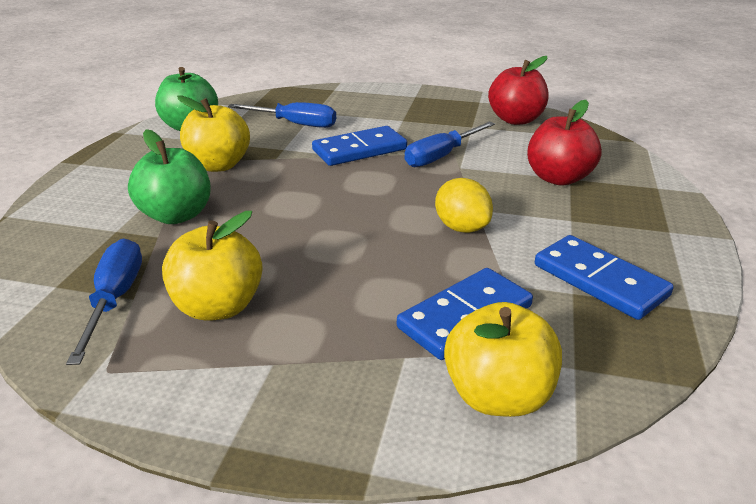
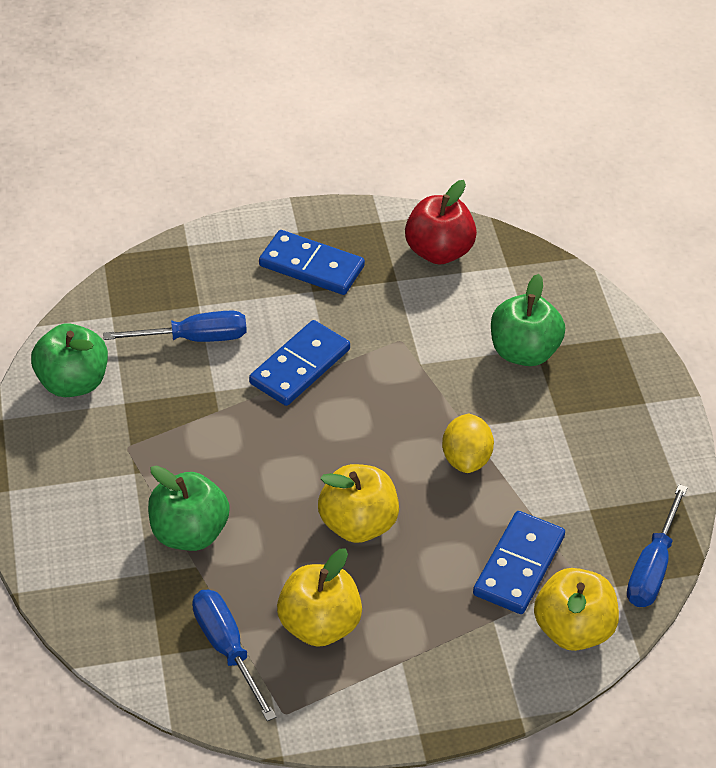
camera: 25 degrees left, 15 degrees up
yellow apple [177,96,250,172] -> yellow apple moved to [318,464,399,543]
blue screwdriver [404,121,495,167] -> blue screwdriver moved to [627,484,688,607]
yellow lemon [435,178,493,233] -> yellow lemon turned 60 degrees clockwise [442,414,494,473]
red apple [527,100,602,186] -> green apple [491,274,565,366]
blue domino [535,235,674,320] -> blue domino moved to [259,230,365,295]

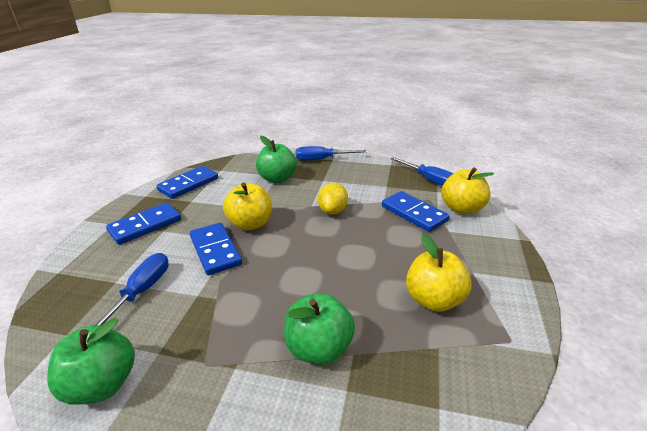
camera: 65 degrees left, 15 degrees down
blue screwdriver [192,590,277,721] -> blue screwdriver moved to [296,146,366,161]
yellow apple [318,464,399,543] -> yellow apple moved to [223,183,272,230]
red apple [405,180,477,264] -> blue domino [156,166,218,199]
yellow lemon [442,414,494,473] -> yellow lemon turned 75 degrees clockwise [318,183,348,215]

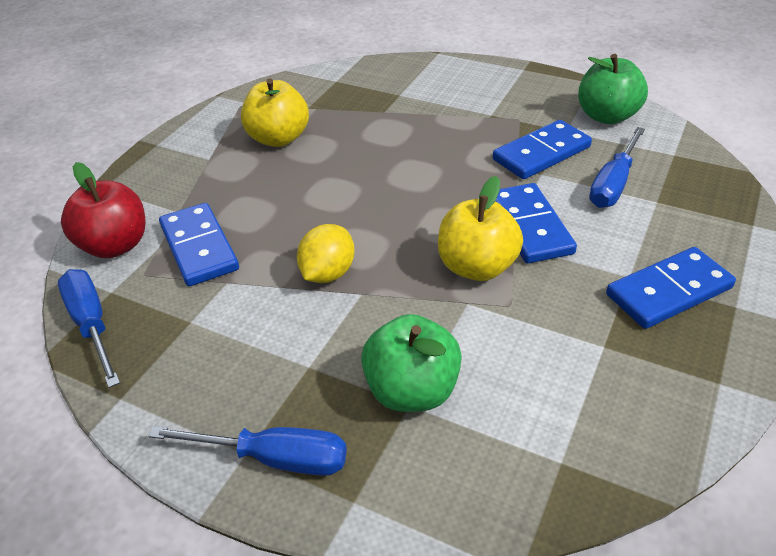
camera: 165 degrees left, 10 degrees up
blue domino [156,166,218,199] -> blue domino moved to [493,120,592,179]
green apple [284,293,355,365] -> none
yellow apple [441,167,494,214] -> red apple [61,162,146,258]

